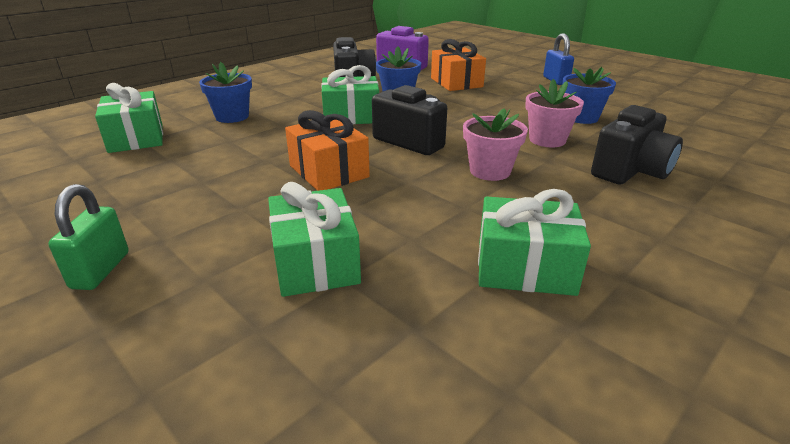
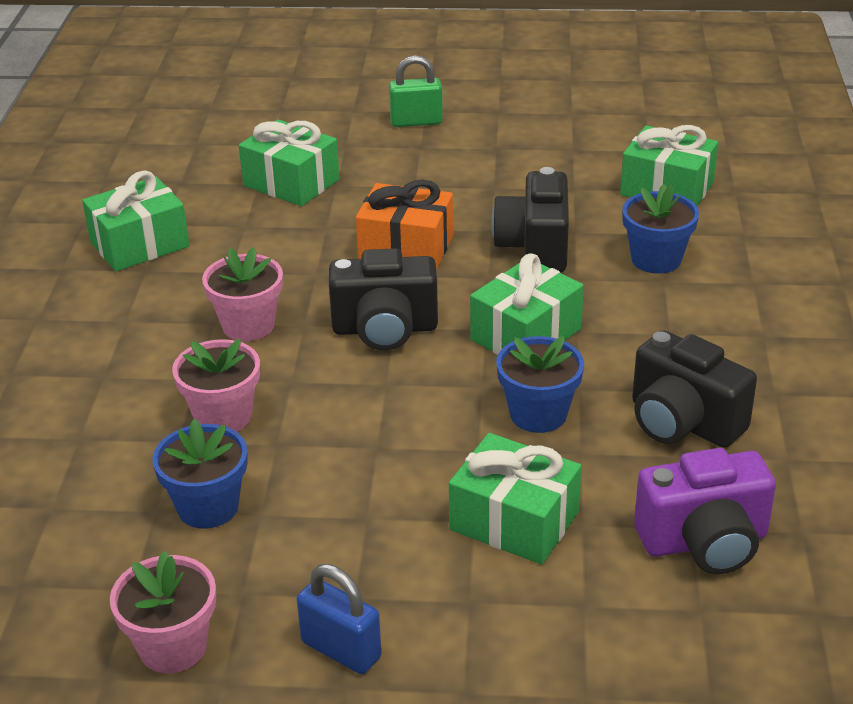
camera: 140 degrees right, 5 degrees up
green padlock [48,184,129,290] -> green padlock turned 60 degrees counterclockwise [389,55,443,127]
orange gift [431,39,486,91] -> green gift [449,433,582,565]
black camera [591,105,683,185] -> black camera moved to [492,167,569,272]
none -> pink flower pot [110,551,216,673]

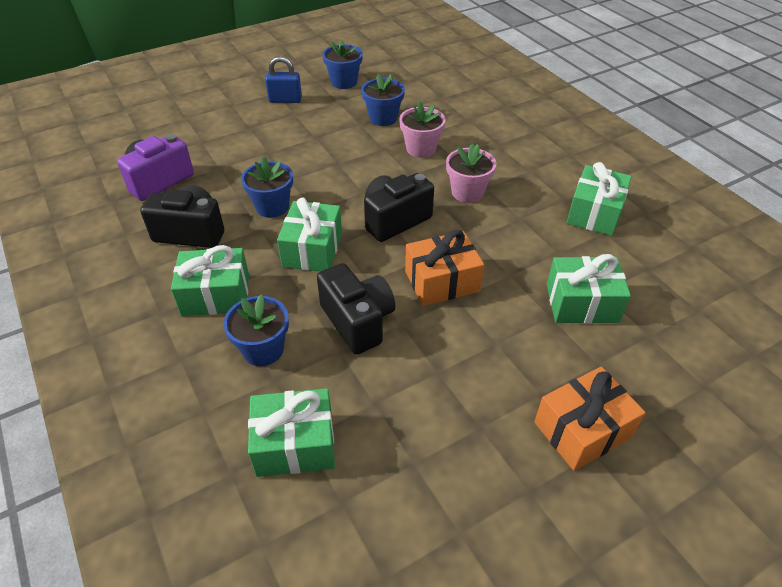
camera: 145 degrees right, 10 degrees up
pink flower pot [110,551,216,673] -> blue flower pot [322,40,363,89]
green padlock [389,55,443,127] -> orange gift [534,367,645,471]
green gift [449,433,582,565] -> green gift moved to [171,245,249,316]

